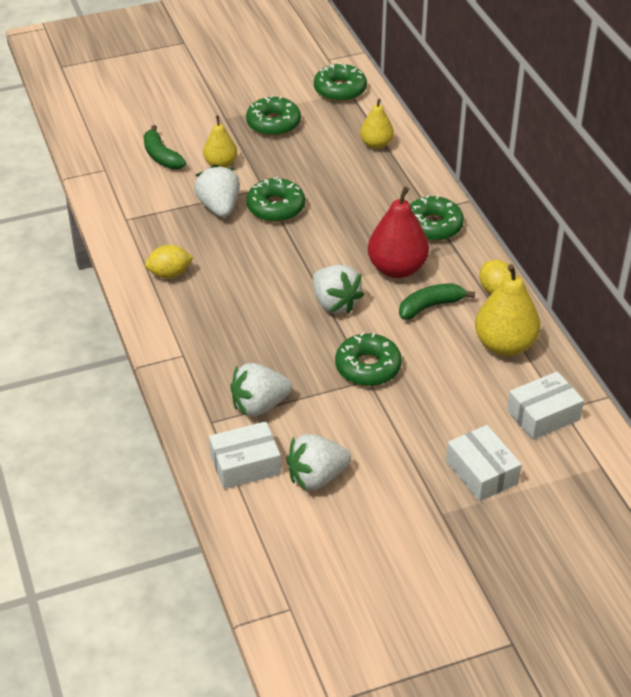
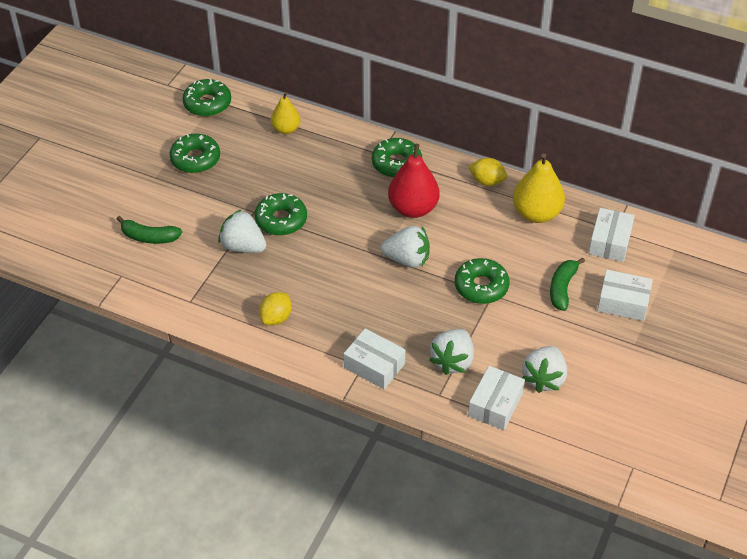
camera: 45 degrees left, 5 degrees up
yellow pear [203,116,237,168] -> none
green banana [399,283,475,319] -> green banana moved to [550,258,585,311]
none -> white box [344,329,405,389]

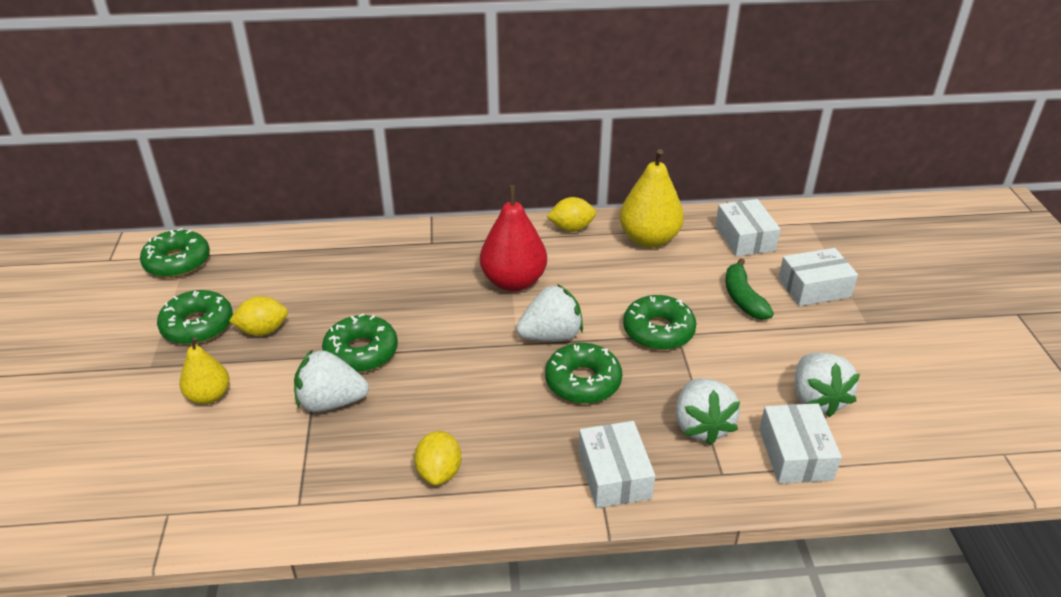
camera: 30 degrees left, 10 degrees down
green banana [117,216,182,244] -> none
yellow pear [271,92,300,134] -> yellow pear moved to [179,337,230,405]
white box [344,329,405,389] -> white box turned 75 degrees clockwise [578,421,655,508]
green donut [372,138,422,178] -> green donut moved to [545,343,622,404]
none -> yellow lemon [229,296,288,336]

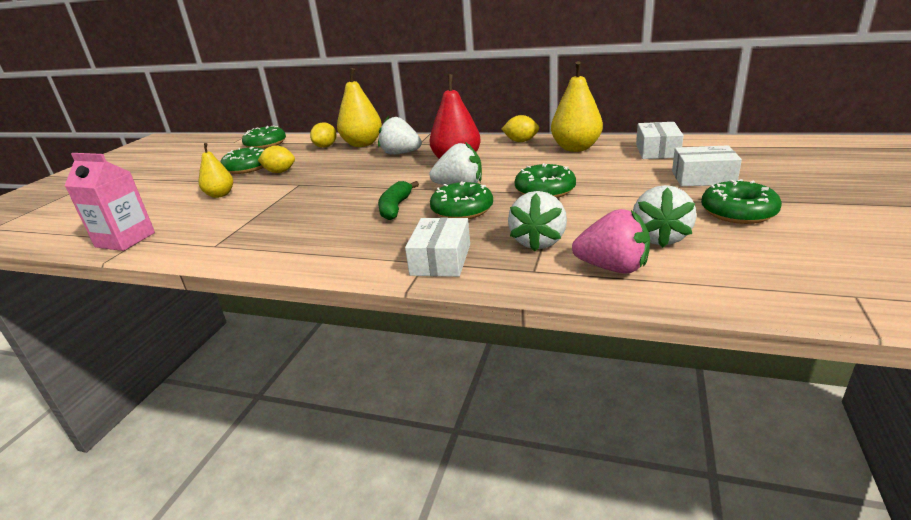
camera: 25 degrees right, 10 degrees down
white strawberry [294,349,369,412] -> white strawberry moved to [378,116,422,155]
green donut [322,313,398,372] -> green donut moved to [701,179,782,224]
yellow lemon [414,431,461,485] -> yellow lemon moved to [310,122,337,148]
green banana [725,258,774,320] -> green banana moved to [378,181,419,220]
white box [759,403,842,484] -> pink strawberry [572,209,650,274]
none -> pink carton [64,153,155,251]
none -> yellow pear [337,68,382,147]

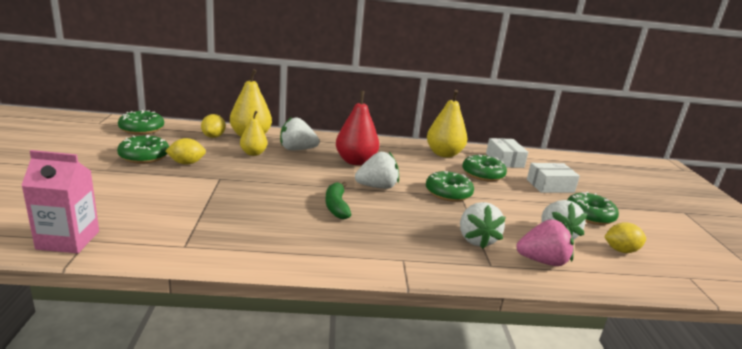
camera: 25 degrees left, 5 degrees down
yellow pear [199,143,233,198] -> yellow pear moved to [240,111,267,156]
white box [405,217,470,277] -> none
green donut [430,181,493,219] -> green donut moved to [462,154,507,181]
yellow lemon [502,115,539,142] -> yellow lemon moved to [605,222,646,253]

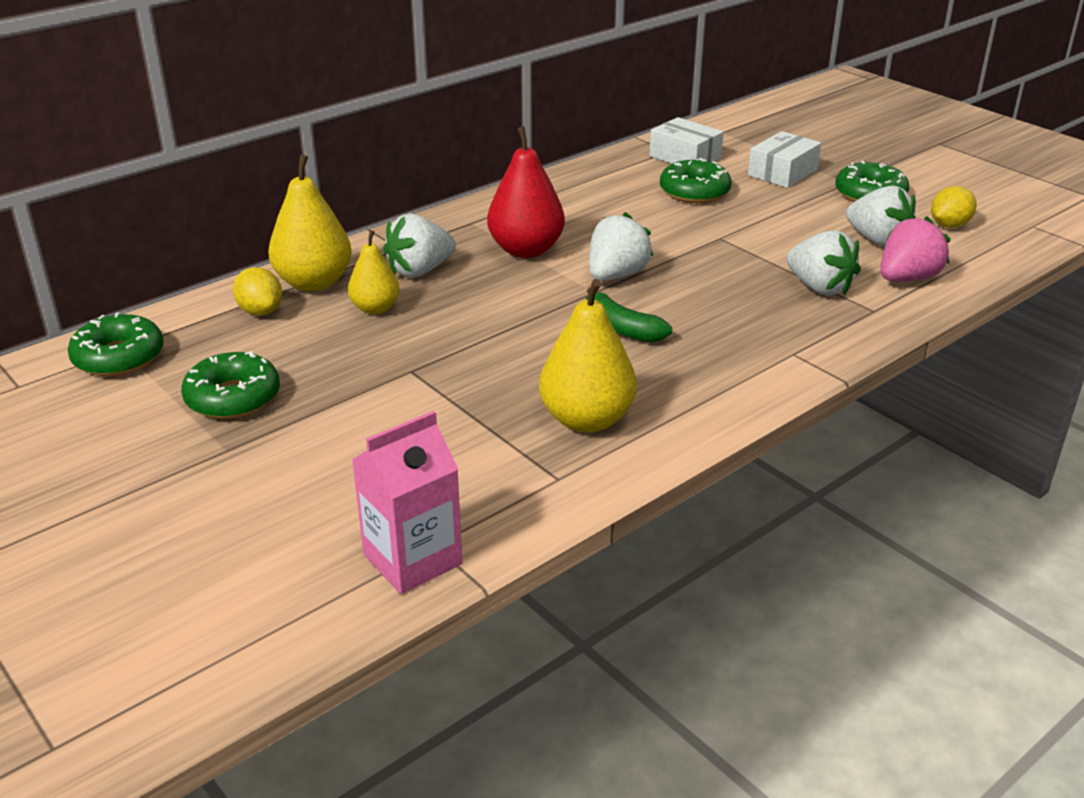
camera: 35 degrees left, 10 degrees up
yellow lemon [165,138,206,165] -> none
green donut [426,171,474,202] -> none
yellow pear [427,90,467,158] -> yellow pear moved to [539,279,637,433]

